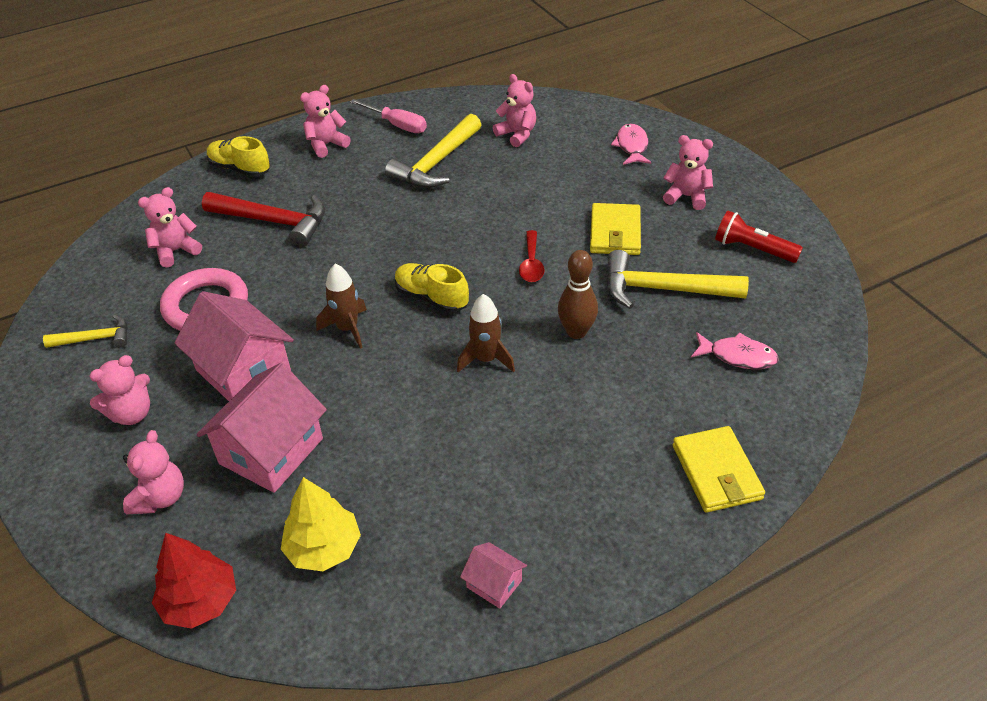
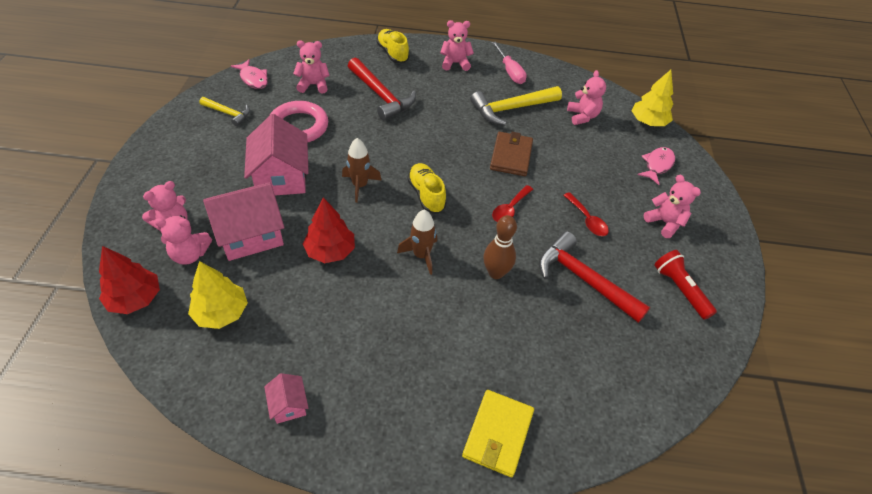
camera: 30 degrees right, 5 degrees up
pink teddy bear [89,355,150,425] -> pink teddy bear moved to [155,215,212,265]
yellow wallet [590,203,641,255] -> red spoon [563,192,609,236]
yellow hammer [606,250,749,309] -> red hammer [539,231,650,323]
pink fish [691,332,779,369] -> pink fish moved to [231,59,268,89]
none -> red tree [303,198,355,263]
none -> brown wallet [490,132,533,176]
none -> yellow tree [631,70,673,126]

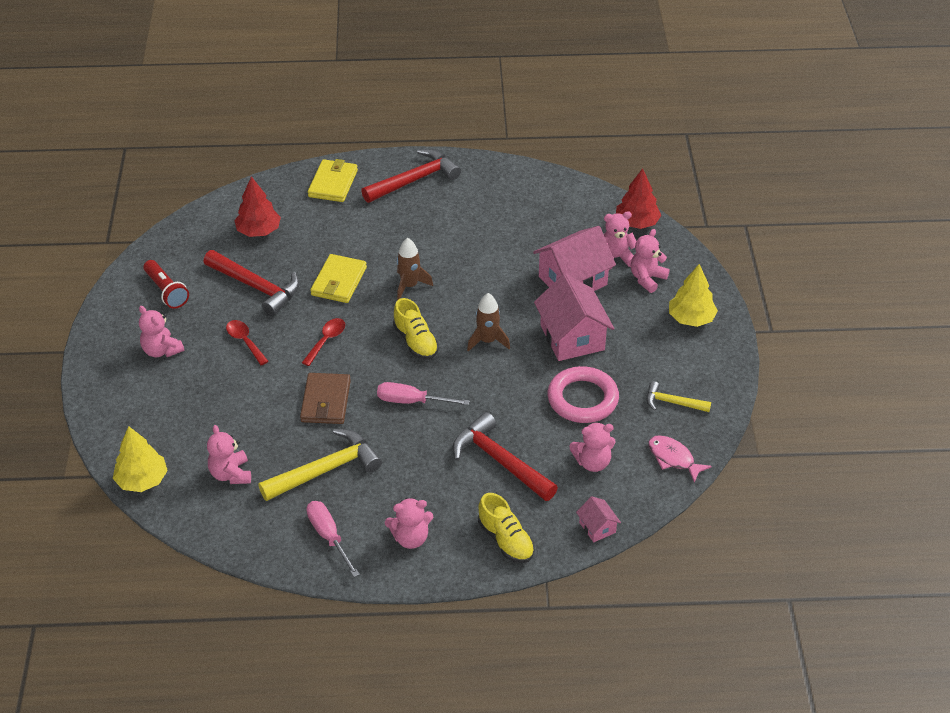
camera: 175 degrees right, 5 degrees down
yellow tree [188,261,248,329] -> yellow tree moved to [669,264,718,327]
pink house [264,373,309,424] -> pink house moved to [576,496,621,542]
red tree [303,198,355,263] -> red tree moved to [234,176,281,237]
brown bowling pin [483,215,517,279] -> yellow wallet [310,254,367,303]
pink fish [637,147,675,185] -> none
none -> red hammer [361,149,461,203]
none -> pink screwdriver [377,382,470,405]

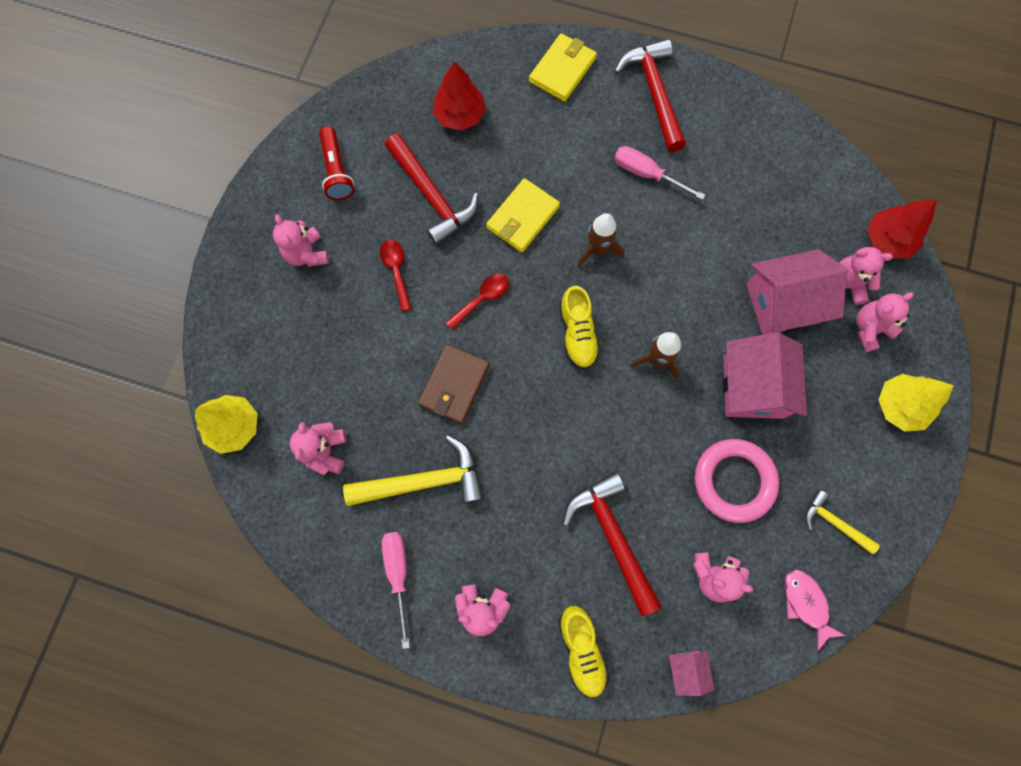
camera: 20 degrees right, 30 degrees up
red hammer [361,149,461,203] -> red hammer turned 90 degrees counterclockwise [614,39,686,152]
pink screwdriver [377,382,470,405] -> pink screwdriver moved to [614,146,705,200]

